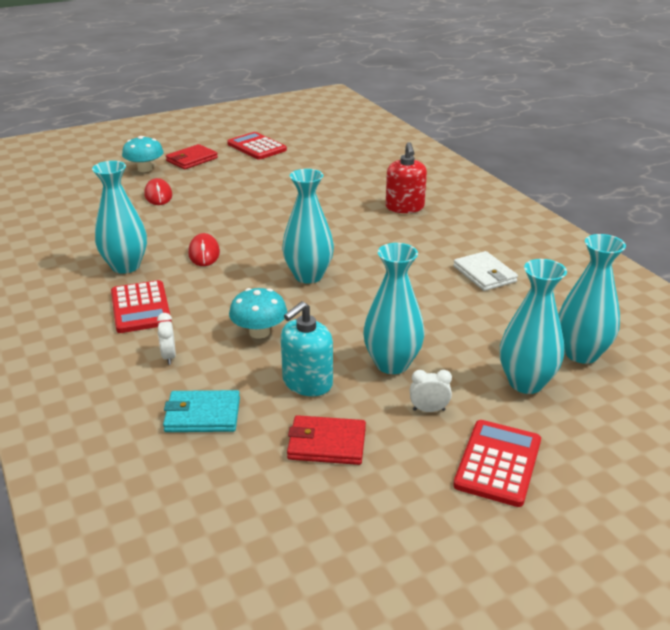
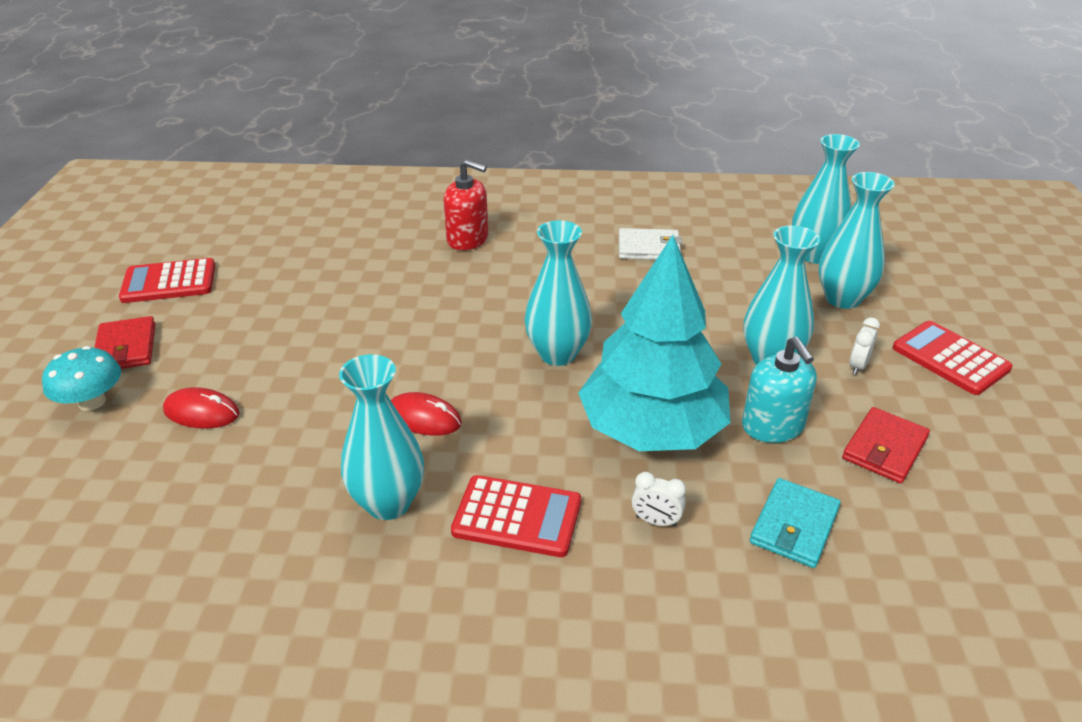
camera: 60 degrees left, 5 degrees up
turquoise mushroom [229,288,287,339] -> turquoise tree [578,235,731,451]

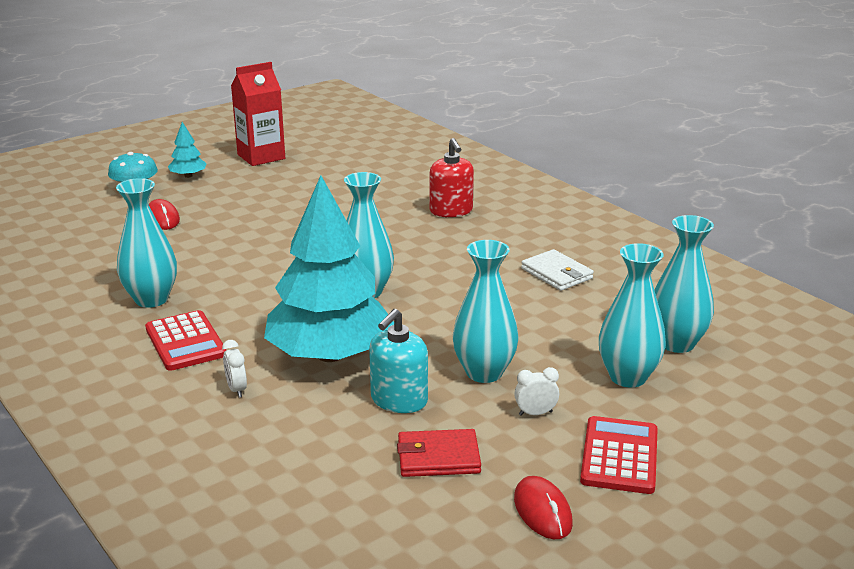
camera: 50 degrees right, 10 degrees down
red wallet [94,316,155,369] -> turquoise tree [168,122,207,178]
red calculator [119,258,215,303] -> red carton [231,62,285,166]
red mouse [391,392,462,436] -> red mouse moved to [514,476,573,539]
turquoise wallet [750,478,841,568] -> none

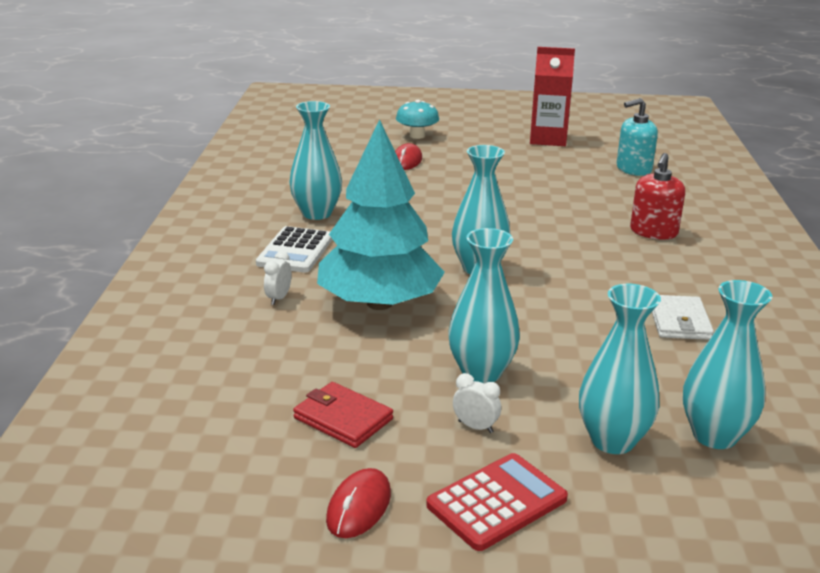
camera: 40 degrees right, 0 degrees up
red calculator [145,310,226,371] -> white calculator [256,226,333,273]
turquoise tree [168,122,207,178] -> none
turquoise soap dispenser [369,309,428,413] -> turquoise soap dispenser moved to [617,98,658,176]

